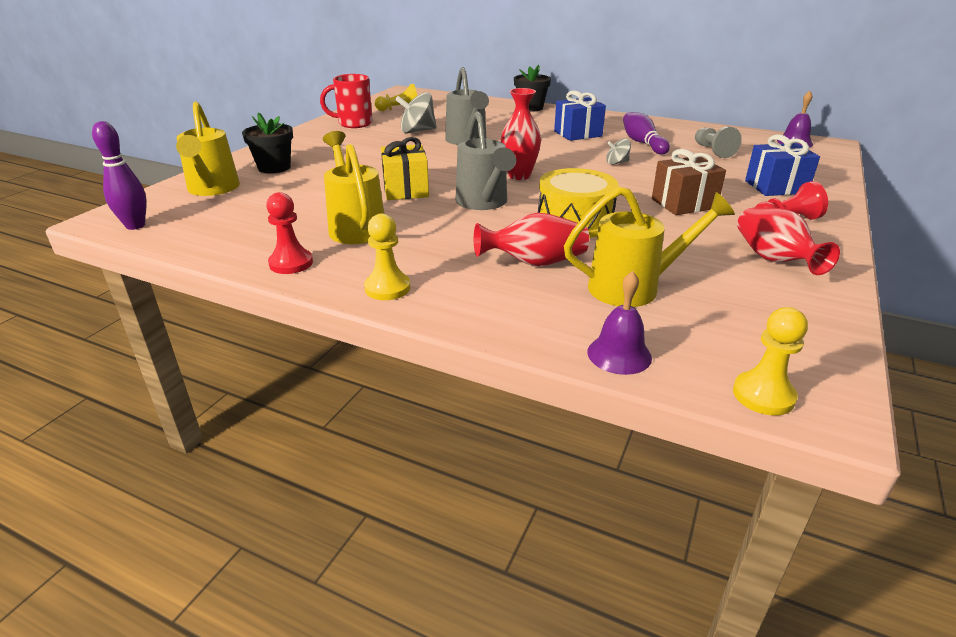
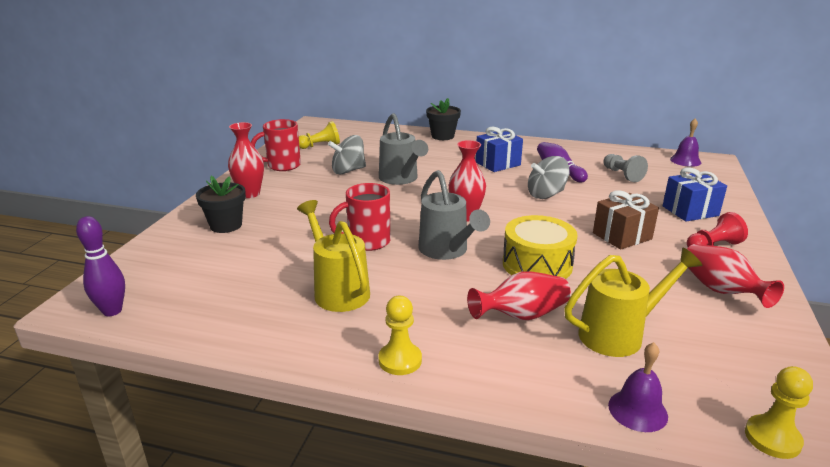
camera: 10 degrees left, 5 degrees down
yellow watering can [176,101,240,196] -> none
red pawn [266,192,313,274] -> none
yellow gift [381,137,429,200] -> red mug [329,183,390,251]
grey spinning top [606,139,631,165] -> grey spinning top [528,156,570,199], size x1.79
none -> red vase [228,122,264,198]

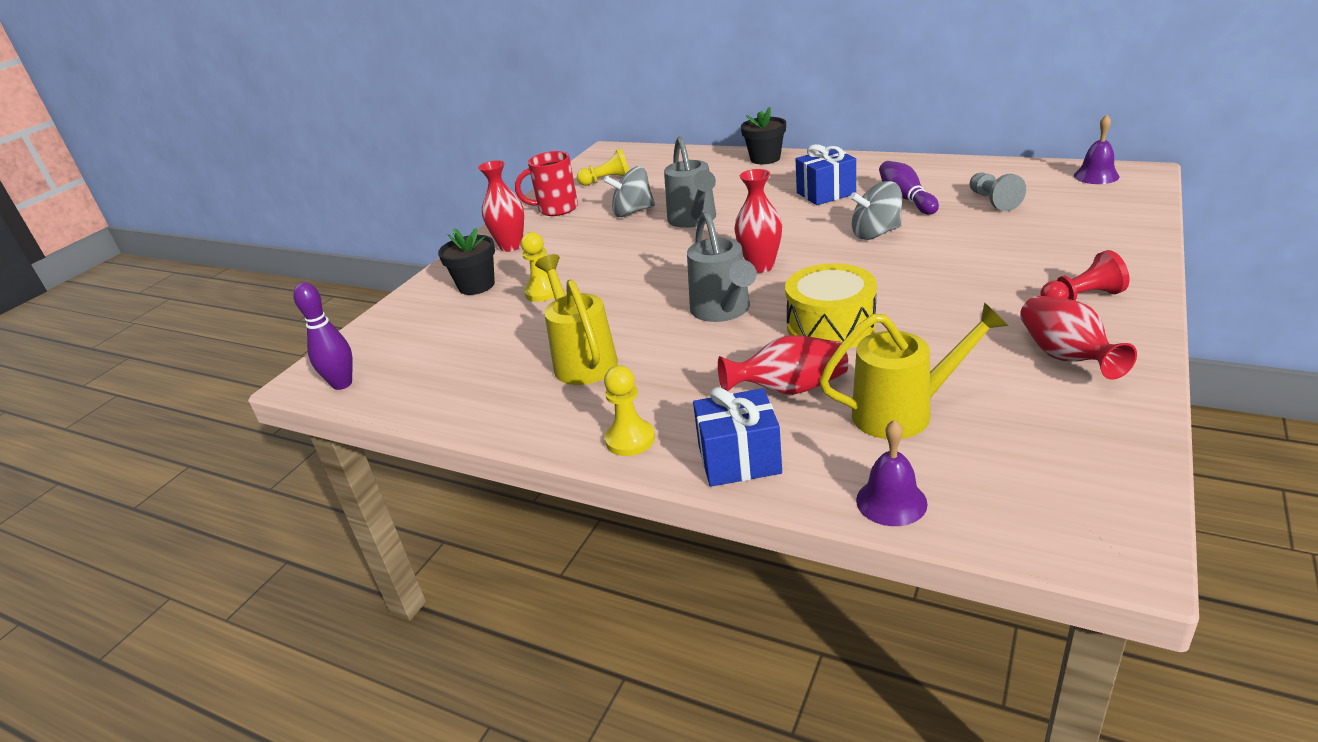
camera: 15 degrees right, 5 degrees up
red mug [329,183,390,251] -> none
brown gift [593,190,659,250] -> none
blue gift [663,168,727,221] -> blue gift moved to [693,387,782,487]
yellow pawn [745,366,813,459] -> yellow pawn moved to [521,232,554,302]

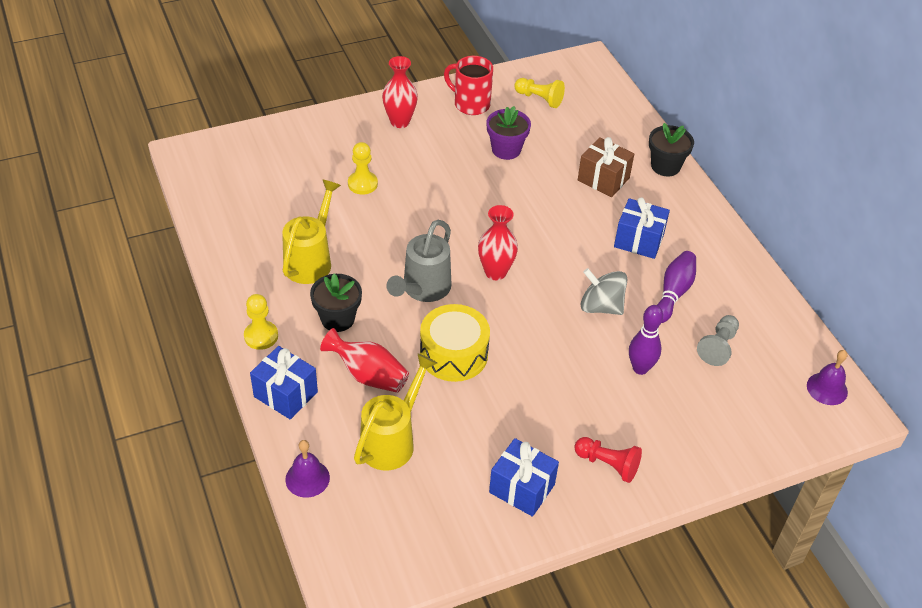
camera: 35 degrees right, 15 degrees up
purple bowling pin [293,282,353,390] -> purple bowling pin moved to [629,305,663,375]
black flower pot [438,228,495,295] -> black flower pot moved to [310,274,362,332]
grey spinning top [603,166,655,217] -> purple flower pot [486,106,531,160]
grey watering can [664,136,716,228] -> none
yellow watering can [819,302,1008,439] -> yellow watering can turned 90 degrees counterclockwise [354,353,437,470]
red vase [1020,296,1137,380] -> blue gift [489,438,559,517]
none -> brown gift [578,137,634,197]

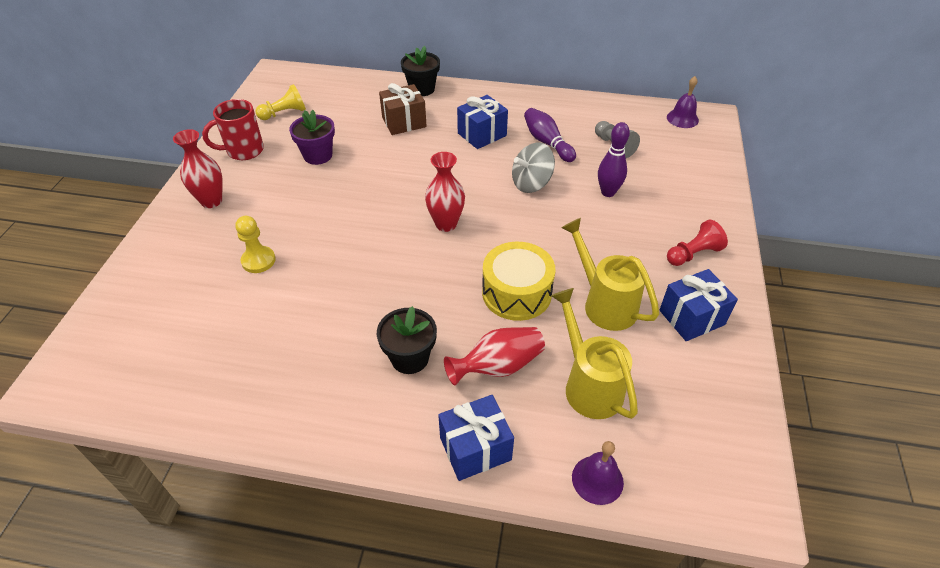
camera: 55 degrees left, 0 degrees up
yellow pawn [244,294,278,350] -> none
yellow watering can [282,179,341,284] -> yellow watering can moved to [561,218,659,331]
grey watering can [386,220,452,302] -> none

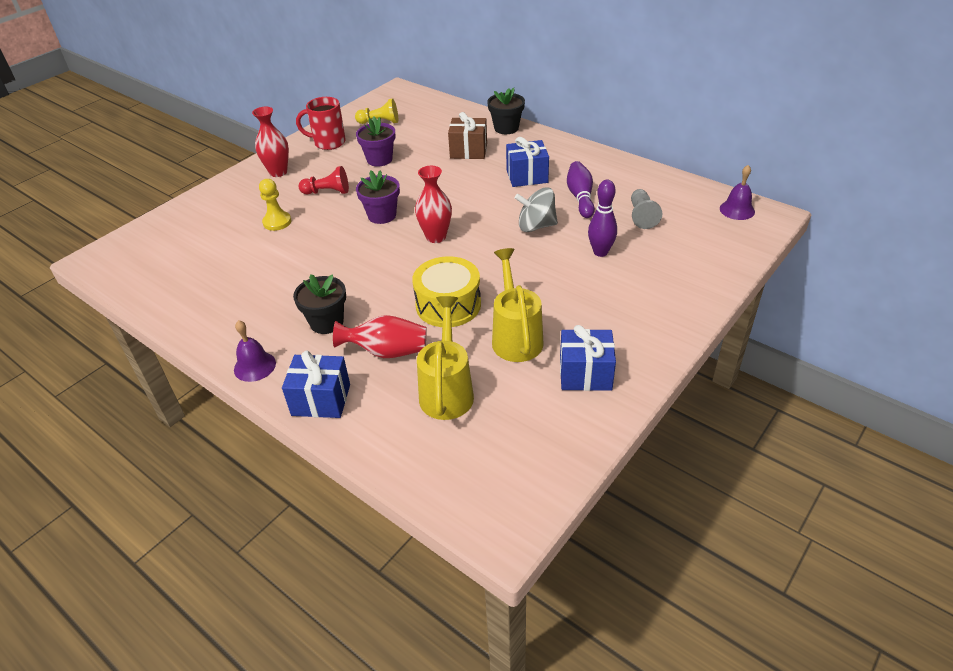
camera: 30 degrees right, 5 degrees down
purple bell [572,441,624,505] -> purple bell moved to [234,320,276,382]
red pawn [667,220,728,266] -> red pawn moved to [299,166,349,195]
none -> purple flower pot [356,170,400,224]

